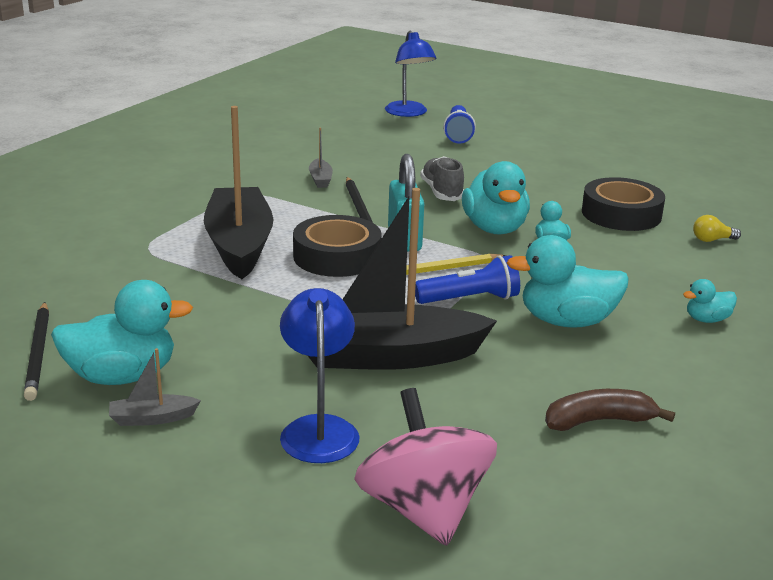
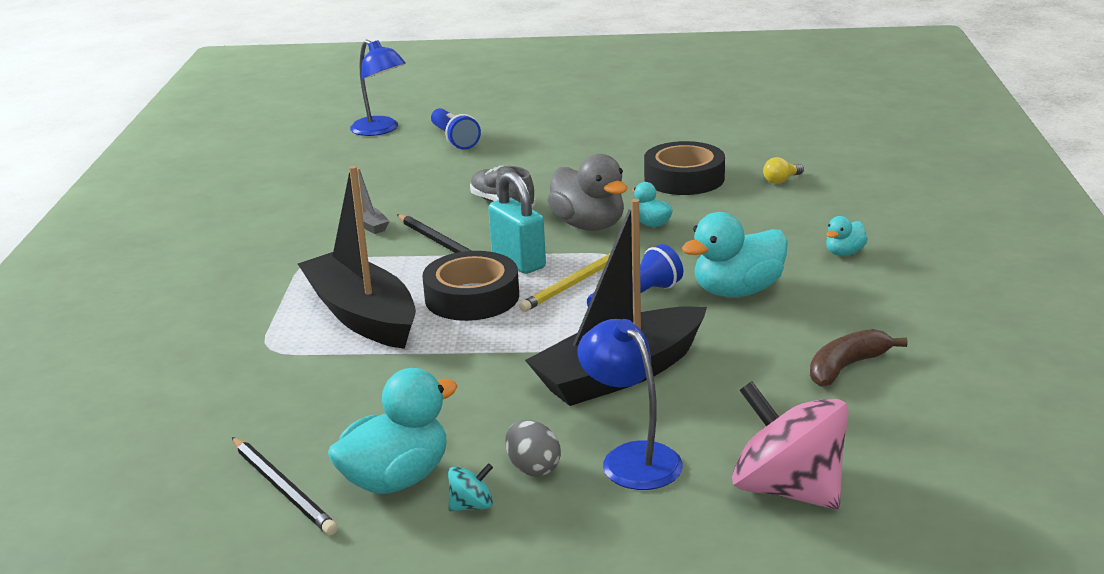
camera: 25 degrees left, 0 degrees up
grey boat [109,348,201,426] -> turquoise spinning top [448,463,493,511]
turquoise duck [462,161,530,235] -> grey duck [547,154,627,231]
none -> grey egg [505,420,561,476]

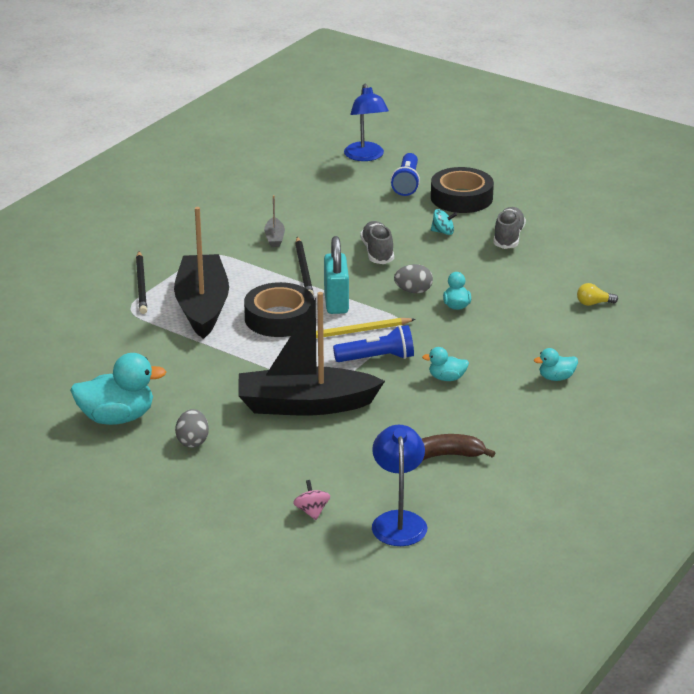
camera: 30 degrees right, 5 degrees up
black pencil [232,437,338,535] -> black pencil moved to [136,251,147,314]
turquoise spinning top [448,463,493,511] -> turquoise spinning top moved to [431,209,457,235]
grey duck [547,154,627,231] -> grey egg [394,264,433,293]
blue lamp [578,319,683,490] -> blue lamp moved to [372,425,427,546]
black tape [644,141,725,195] -> black tape moved to [431,167,494,213]
turquoise duck [682,212,788,298] -> turquoise duck [422,347,469,381], size x0.51
pink spinning top [732,381,849,509] -> pink spinning top [293,480,330,520], size x0.41
none -> grey shoe [493,207,526,249]

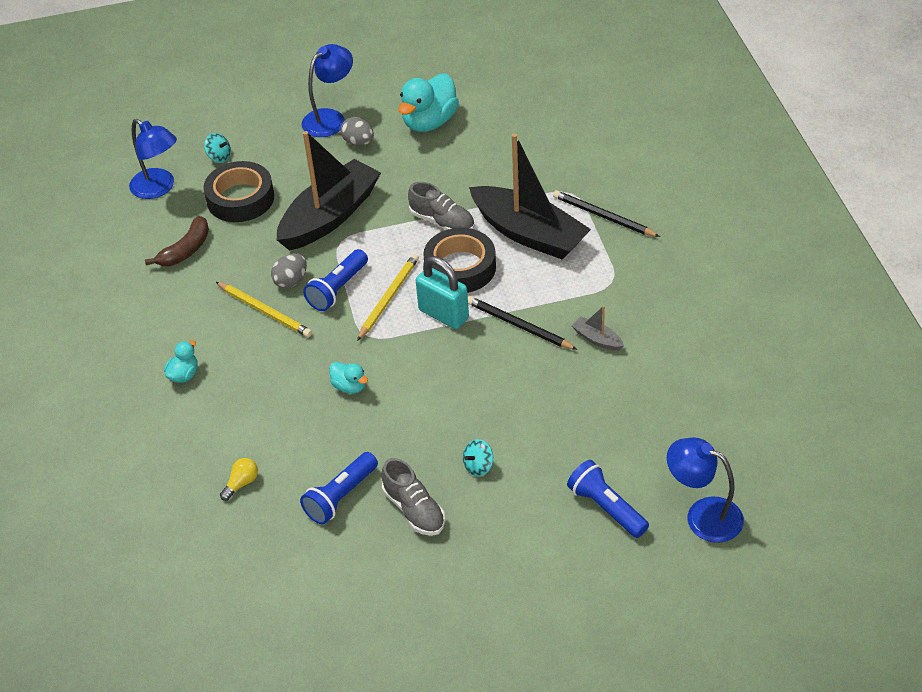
camera: 135 degrees right, 15 degrees up
pink spinning top [293,480,330,520] -> turquoise spinning top [204,133,231,163]
grey shoe [360,221,394,264] -> grey shoe moved to [408,182,475,230]
grey egg [394,264,433,293] -> grey egg moved to [271,253,307,289]
turquoise duck [422,347,469,381] -> yellow pencil [216,282,312,337]
black tape [431,167,494,213] -> black tape moved to [203,161,274,222]
none -> blue flashlight [300,452,378,524]
none -> blue lamp [301,44,353,137]

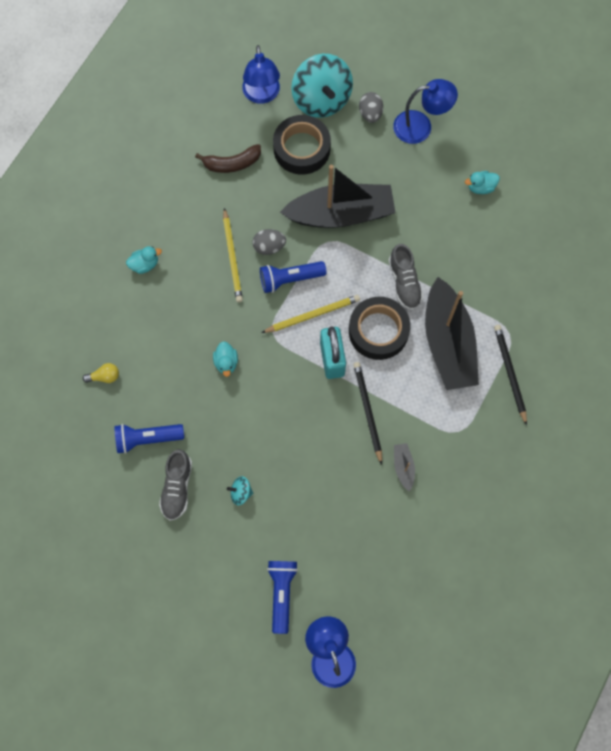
camera: 40 degrees right, 25 degrees up
turquoise spinning top [204,133,231,163] -> turquoise spinning top [291,54,353,118], size x2.41
grey egg [341,117,374,146] -> grey egg moved to [359,92,383,123]
turquoise duck [398,73,459,132] -> turquoise duck [465,171,500,194], size x0.51

